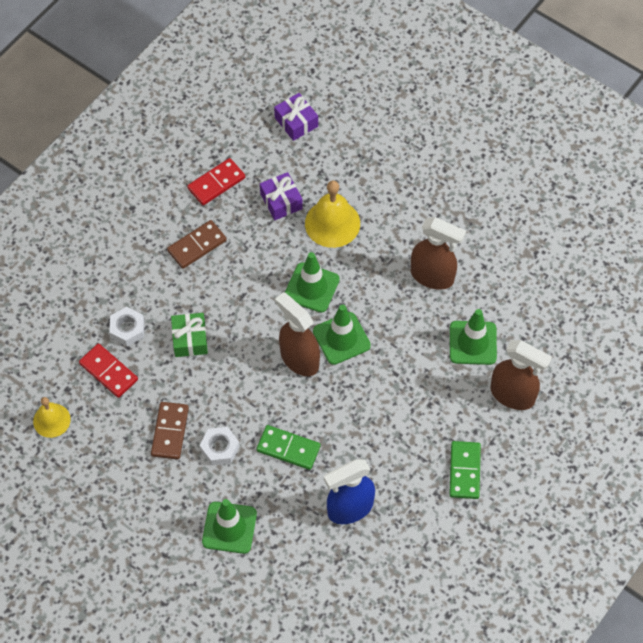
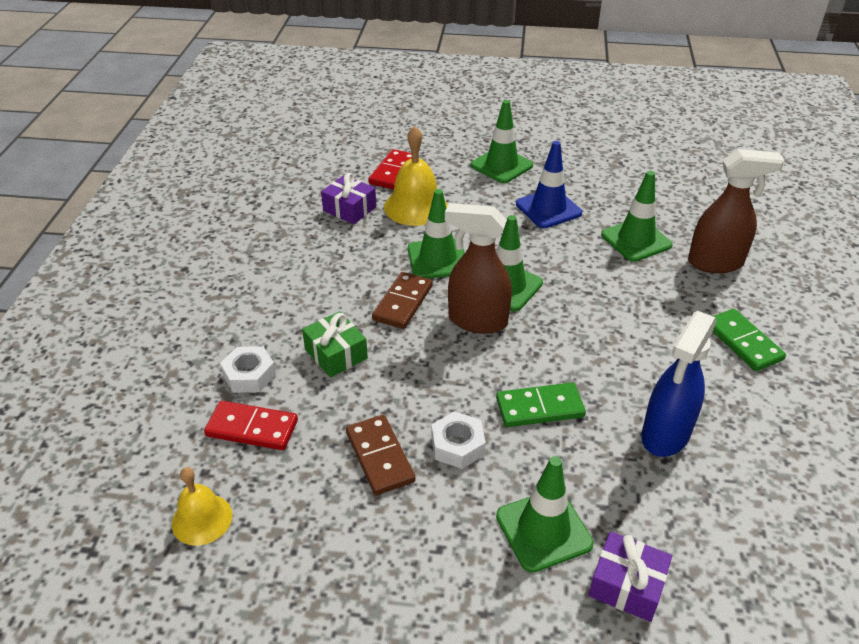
camera: 30 degrees left, 20 degrees down
brown domino [167,220,227,269] -> brown domino moved to [372,272,433,329]
red domino [187,158,245,205] -> red domino moved to [368,149,412,190]
purple gift [274,93,318,141] -> purple gift moved to [588,531,672,622]
brown spray bottle [411,217,466,290] -> blue traffic cone [516,141,582,228]
none -> green traffic cone [471,100,533,183]

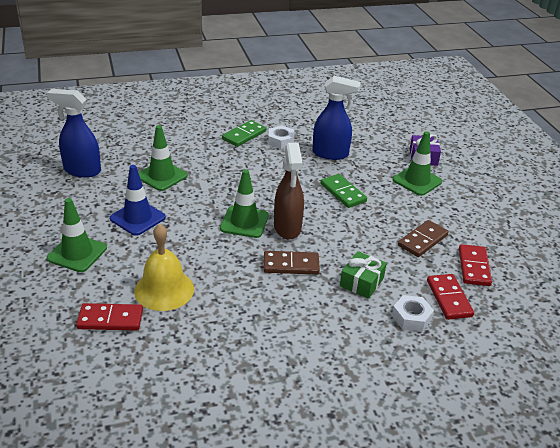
camera: 115 degrees left, 5 degrees down
yellow bell [172,467,232,546] -> none
purple gift [321,173,376,224] -> none
green traffic cone [408,189,465,279] -> none
white nut [432,411,486,469] -> white nut moved to [268,125,294,149]
brown spray bottle [688,149,784,273] -> none
none -> blue spray bottle [47,89,101,177]
none -> red domino [459,244,492,286]

